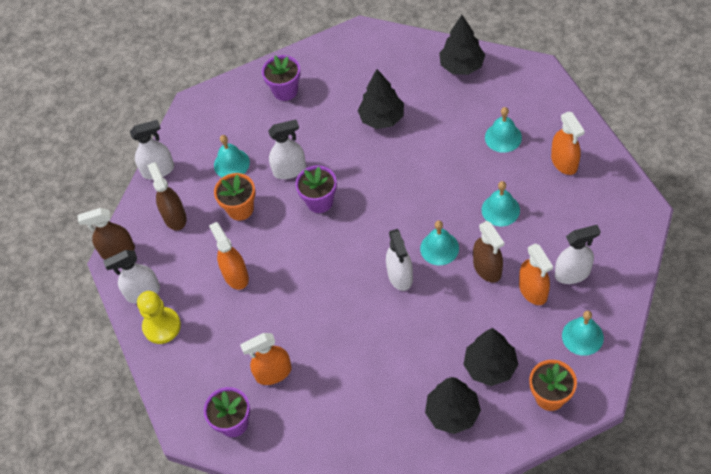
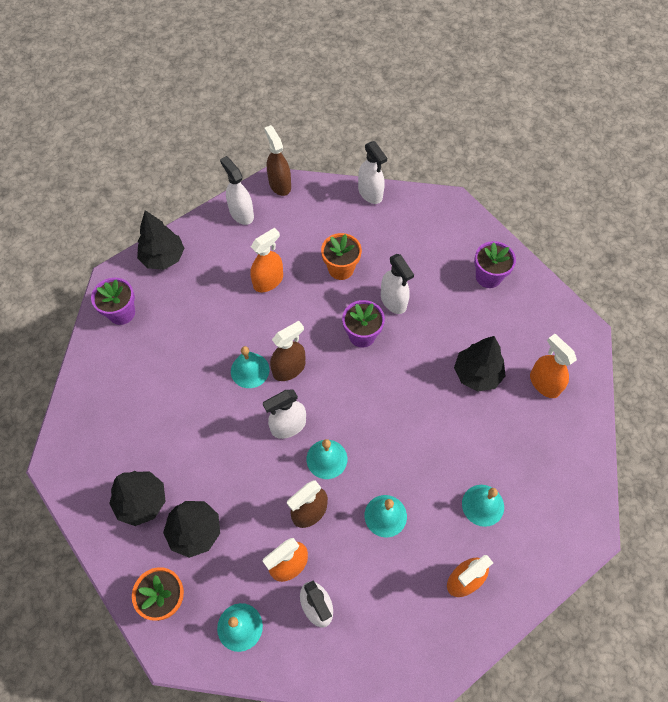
camera: 70 degrees right, 5 degrees up
yellow pawn [137,291,181,344] -> none
brown spray bottle [147,162,187,230] -> brown spray bottle moved to [270,321,305,381]
turquoise bell [214,135,250,178] -> turquoise bell moved to [231,346,269,388]
orange spray bottle [240,333,292,385] -> orange spray bottle moved to [530,334,577,398]
black tree [439,15,485,75] -> black tree moved to [137,210,184,270]

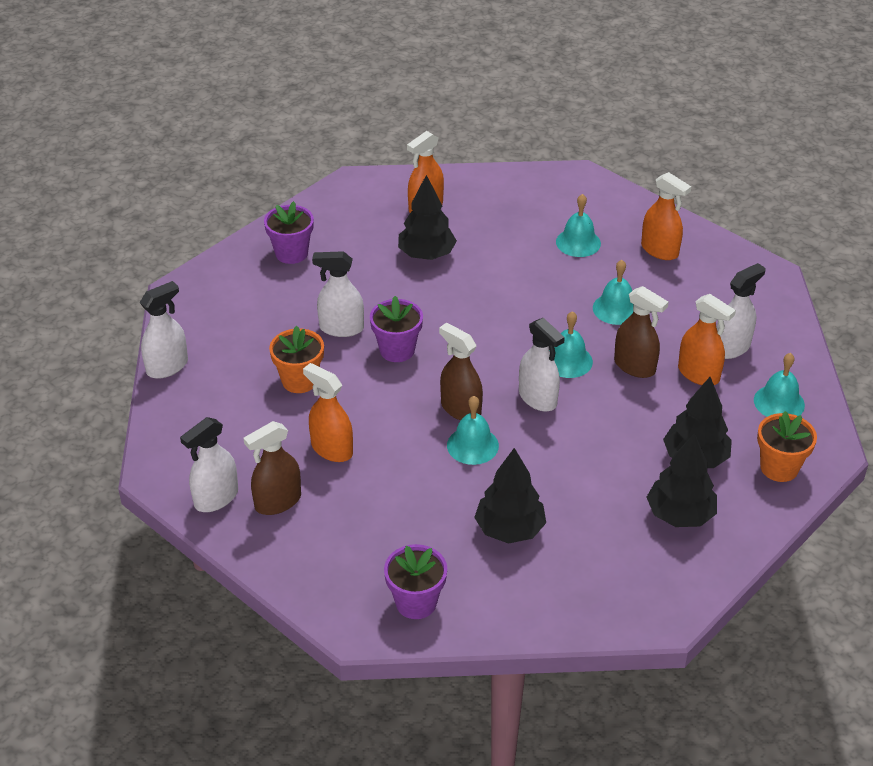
camera: 100 degrees left, 20 degrees down
black tree [137,210,184,270] -> black tree moved to [474,448,546,544]
brown spray bottle [264,125,291,196] -> brown spray bottle moved to [243,421,301,515]
white spray bottle [381,254,414,314] -> white spray bottle turned 135 degrees counterclockwise [312,251,364,337]

